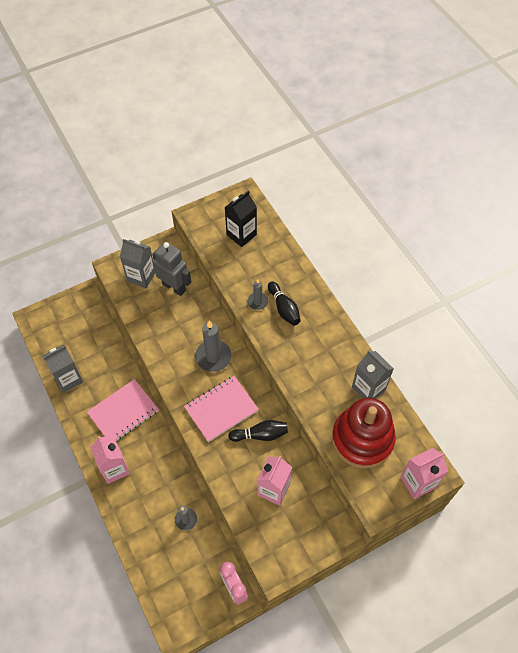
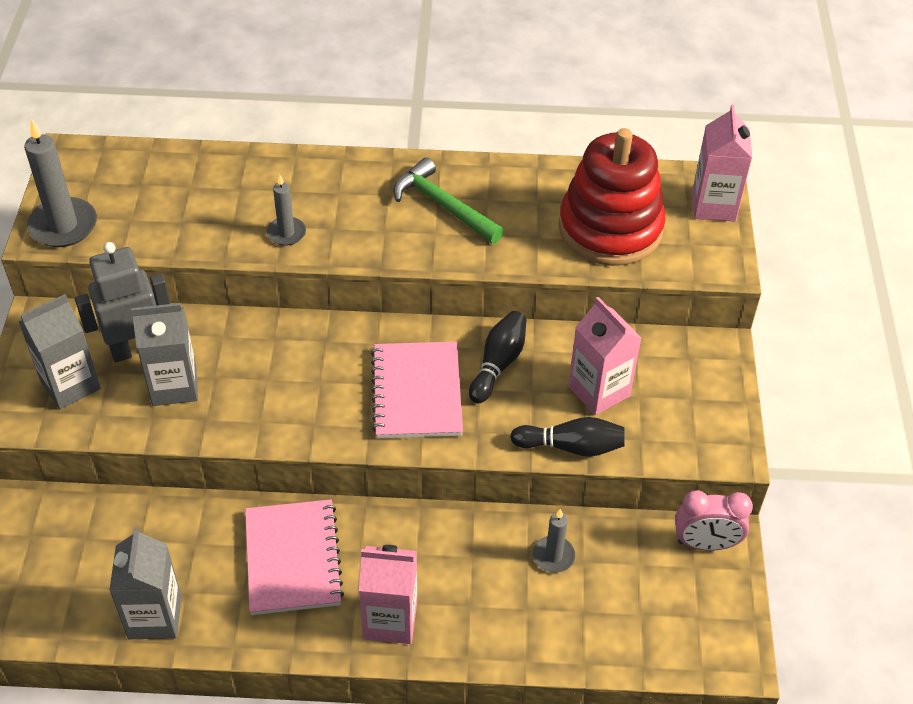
camera: 60 degrees left, 10 degrees down
grey candle [195,321,232,372] -> grey candle moved to [24,119,97,247]
black carton [225,191,257,247] -> none
black bowling pin [268,281,301,326] -> black bowling pin moved to [510,417,625,457]
grey carton [352,350,394,399] -> grey carton moved to [131,303,198,406]
none -> green hammer [393,157,504,244]

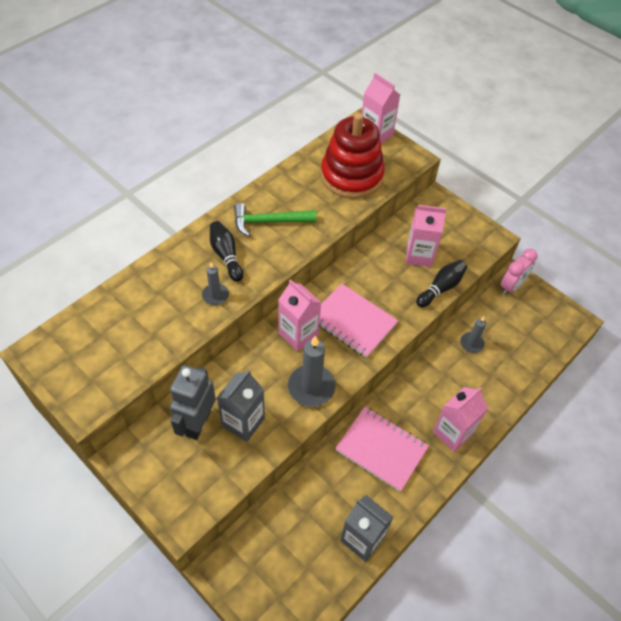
camera: 50 degrees left, 5 degrees up
grey carton [19,294,101,409] -> none
grey candle [24,119,97,247] -> grey candle moved to [288,335,336,407]
black bowling pin [469,311,527,403] -> black bowling pin moved to [210,221,243,282]
none -> pink carton [278,279,321,351]

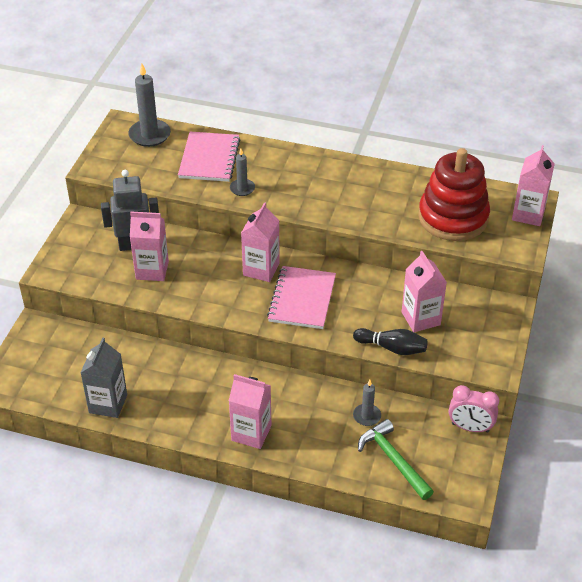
camera: 65 degrees right, 10 degrees down
black bowling pin [210,221,243,282] -> none
grey carton [217,370,265,442] -> pink carton [130,211,169,281]
green hammer [234,203,316,236] -> green hammer moved to [358,419,434,500]
grey candle [288,335,336,407] -> grey candle moved to [128,64,171,147]
pink notebook [335,407,429,492] -> pink notebook moved to [178,132,240,182]

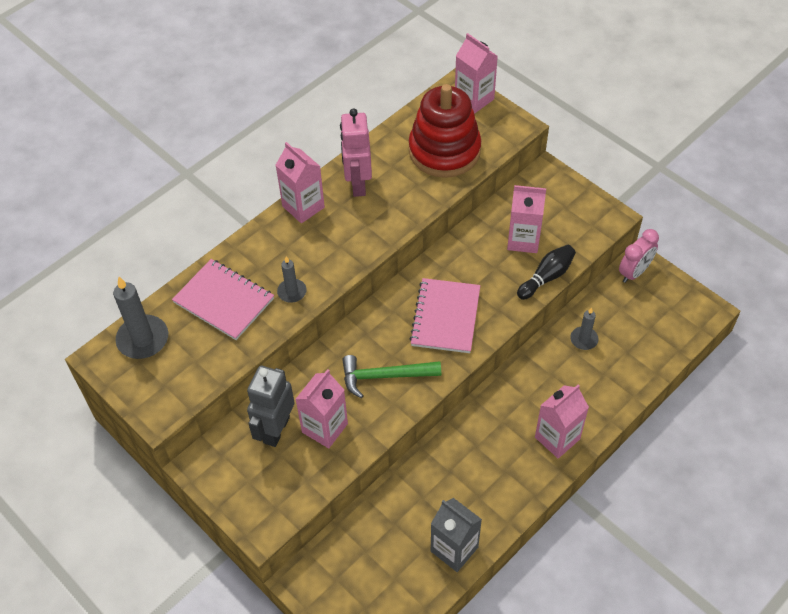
camera: 60 degrees left, 10 degrees up
pink carton [241,202,280,282] -> pink carton moved to [276,142,325,223]
pink notebook [267,266,336,329] -> pink notebook turned 60 degrees clockwise [409,278,480,353]
green hammer [358,419,434,500] -> green hammer moved to [342,355,441,398]
none -> pink robot [340,108,372,197]

